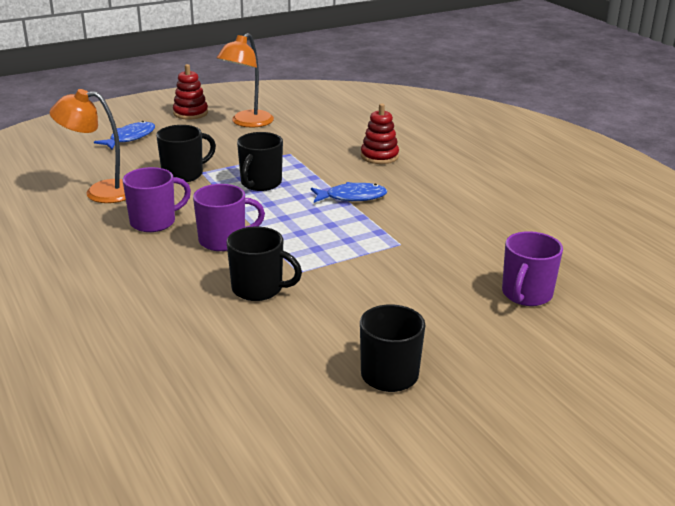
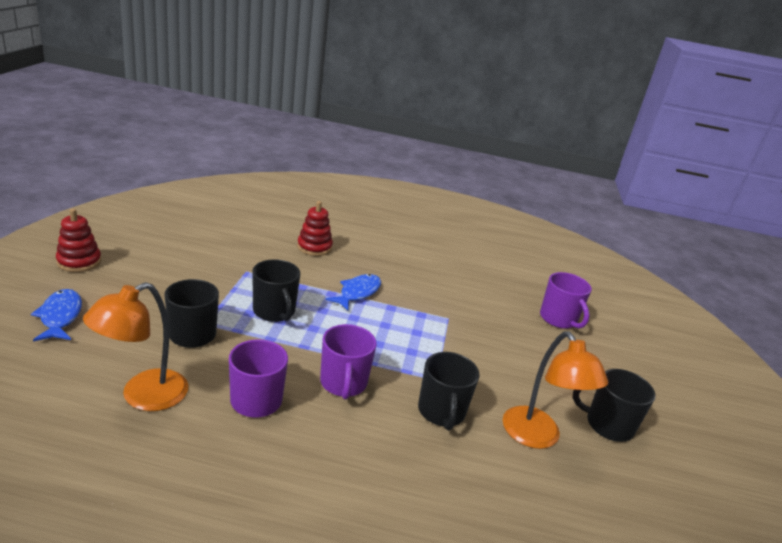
camera: 55 degrees left, 0 degrees up
purple mug [193,184,265,251] -> purple mug turned 150 degrees clockwise [320,324,377,399]
orange lamp [217,33,274,128] -> orange lamp moved to [503,331,608,449]
black mug [227,227,302,301] -> black mug turned 120 degrees clockwise [418,352,479,430]

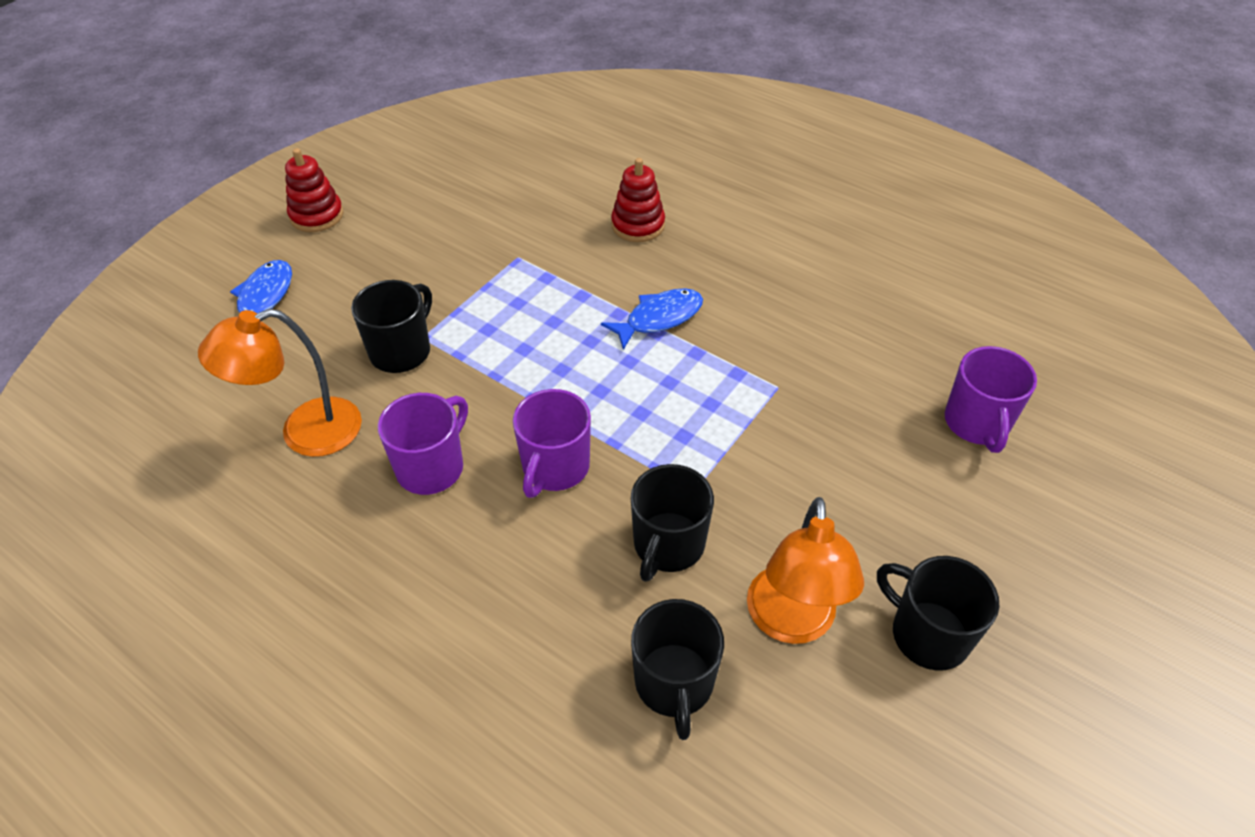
camera: 30 degrees right, 20 degrees up
black mug [252,259,300,322] -> black mug moved to [631,599,724,740]

